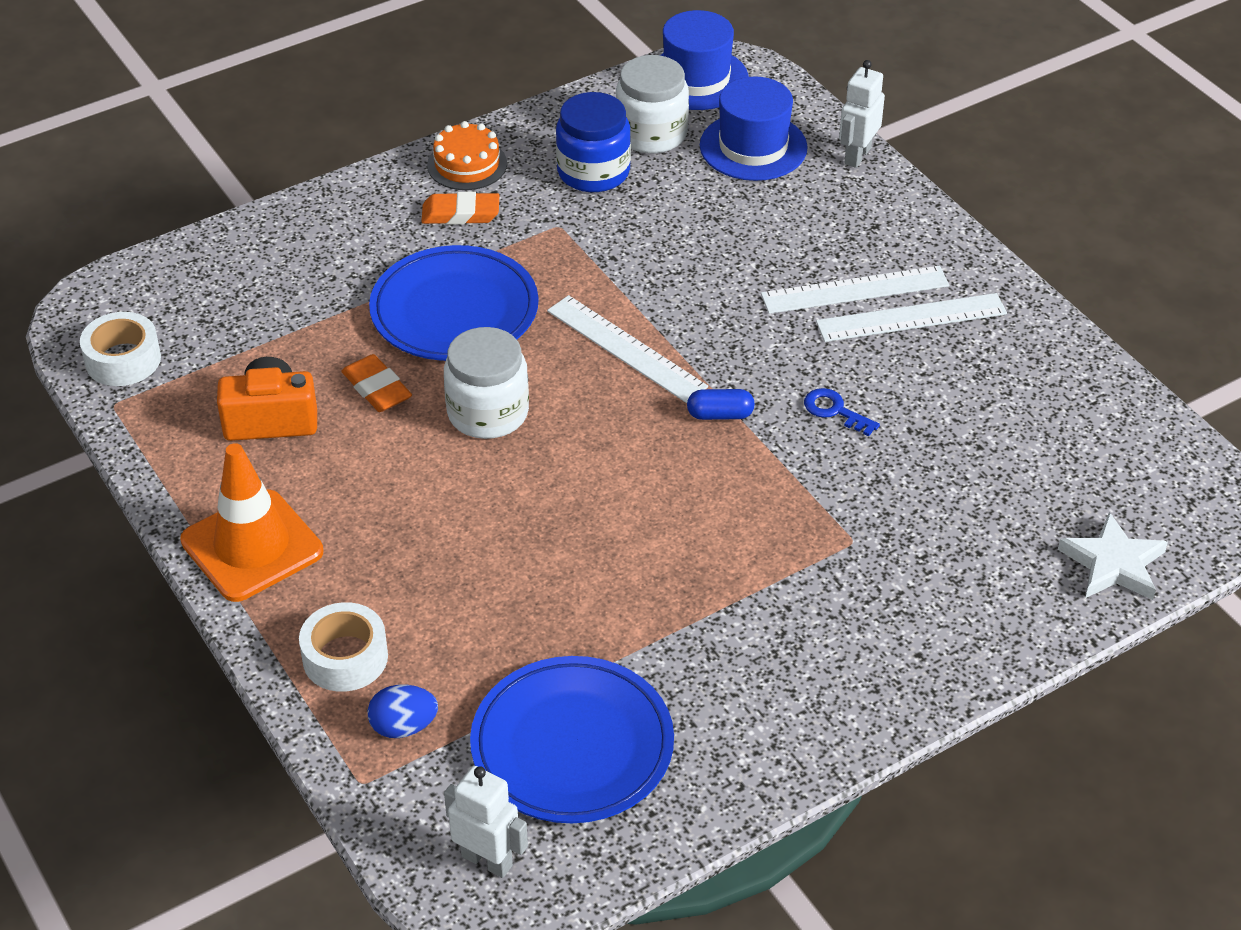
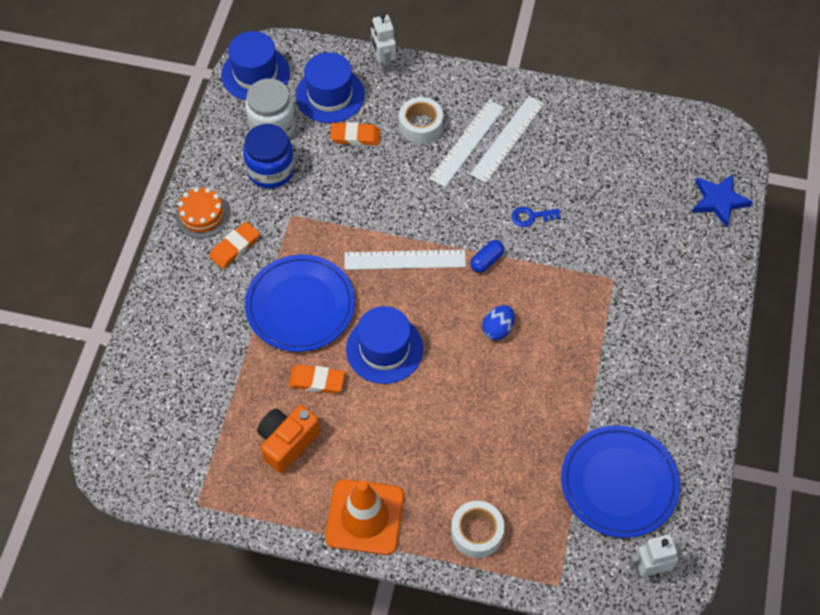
camera: 45 degrees left, 15 degrees up
white tape [80,312,161,386] -> white tape moved to [399,97,443,144]
blue egg [367,685,438,738] -> blue egg moved to [482,305,515,340]
white jar [444,327,529,439] -> blue hat [346,306,423,384]
white star [1058,512,1168,600] -> blue star [692,174,753,228]
none -> orange eraser [330,122,381,146]

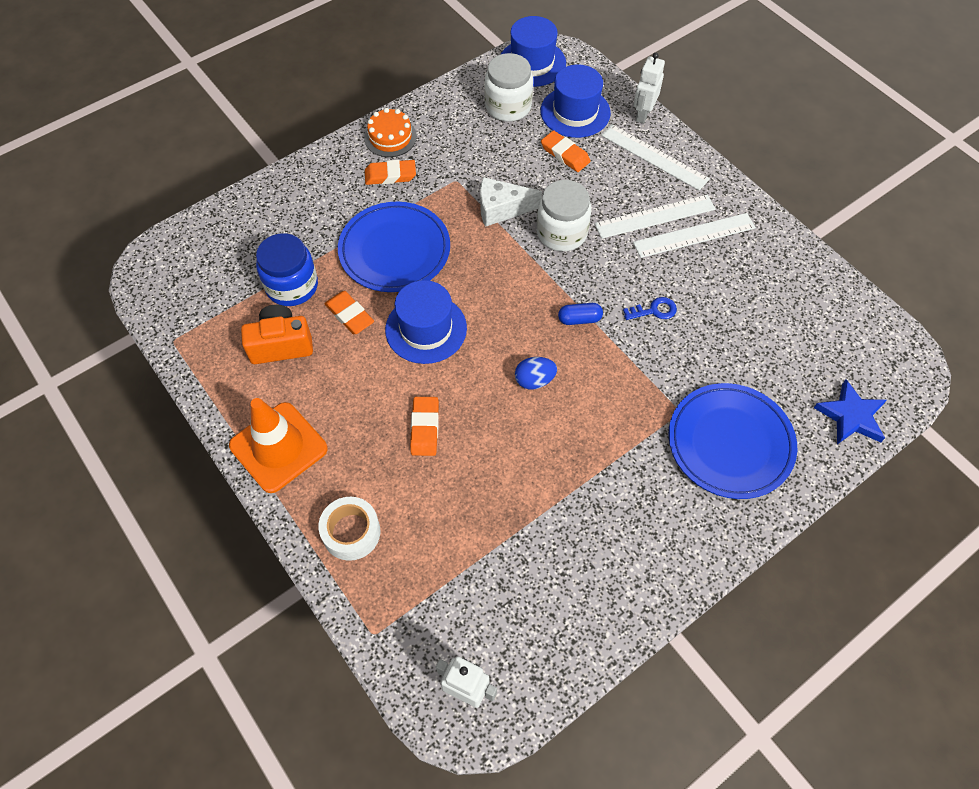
camera: 40 degrees right, 0 degrees up
blue jar [243,124,295,188] -> blue jar moved to [256,233,318,306]
white ruler [344,250,466,270] -> white ruler moved to [601,124,710,191]
white tape [399,97,443,144] -> none
blue key [512,207,560,227] -> blue key turned 135 degrees clockwise [623,297,677,320]
blue plate [561,425,680,538] -> blue plate moved to [668,383,797,499]
none -> orange eraser [410,397,439,456]
none -> white cheese [480,177,542,227]
none -> white jar [537,180,592,251]

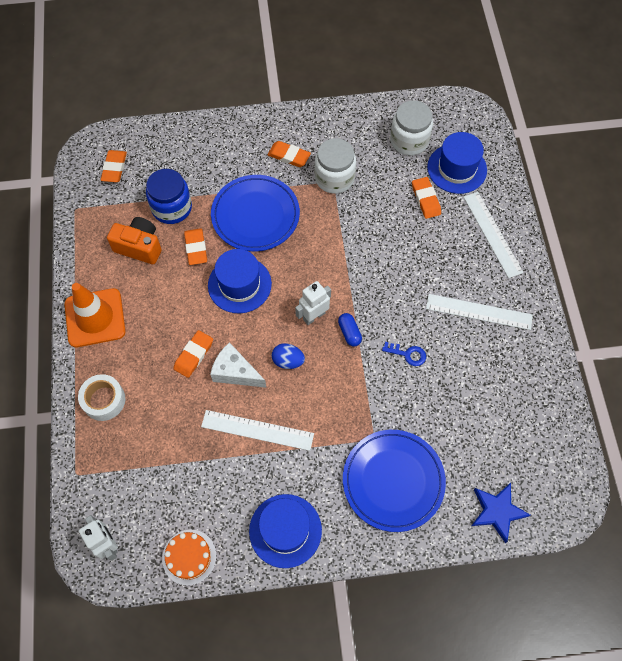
camera: 30 degrees right, 5 degrees up
orange cake [364,108,417,157] -> orange cake moved to [162,530,217,586]
white cheese [480,177,542,227] -> white cheese moved to [210,342,266,388]
blue hat [501,16,566,87] -> blue hat moved to [249,494,322,568]
white jar [537,180,592,251] -> white jar moved to [314,138,356,194]
blue capsule [558,303,603,325] -> blue capsule turned 45 degrees clockwise [338,313,362,347]
white ruler [594,194,716,239] -> white ruler moved to [201,410,314,451]
white robot [634,53,665,124] -> white robot moved to [295,281,331,325]
none -> orange eraser [101,150,127,182]

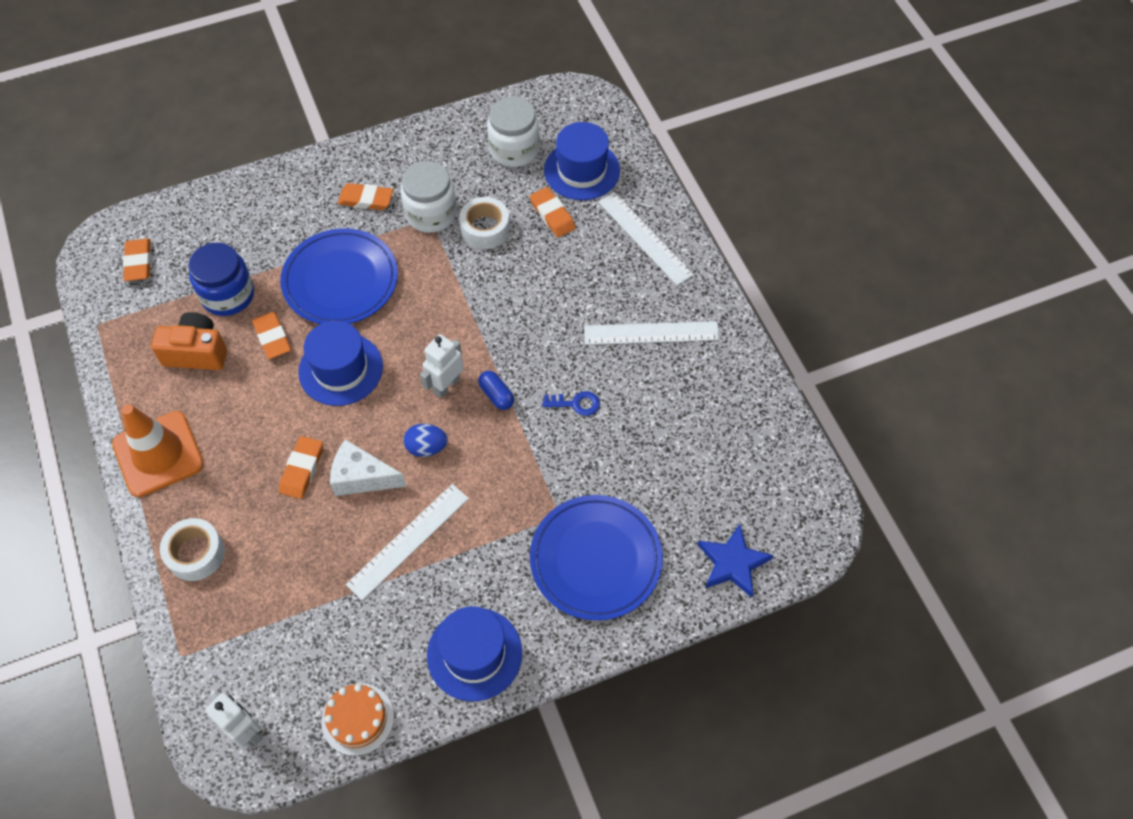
camera: 15 degrees left, 5 degrees down
white ruler [201,410,314,451] -> white ruler turned 45 degrees counterclockwise [346,484,469,601]
none -> white tape [459,197,510,249]

